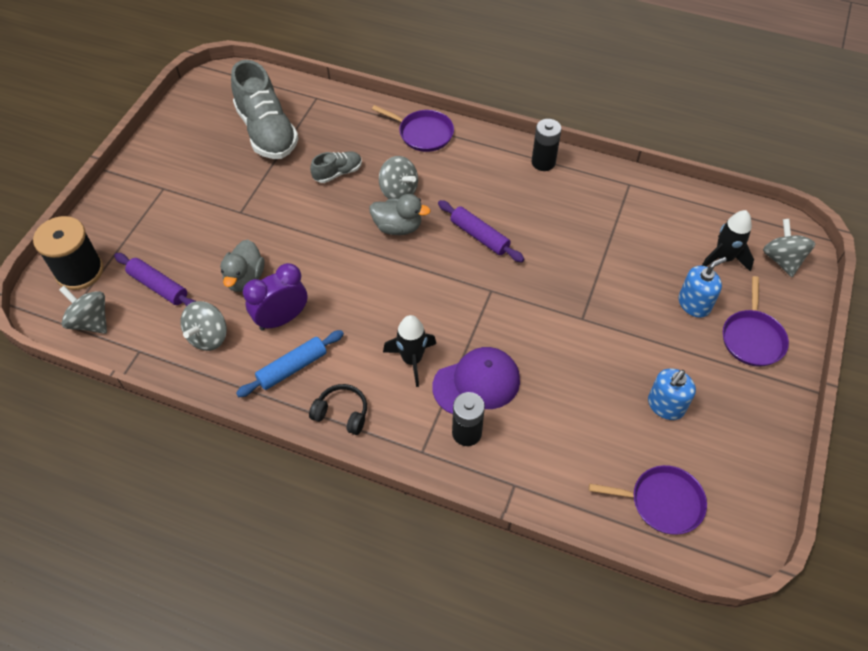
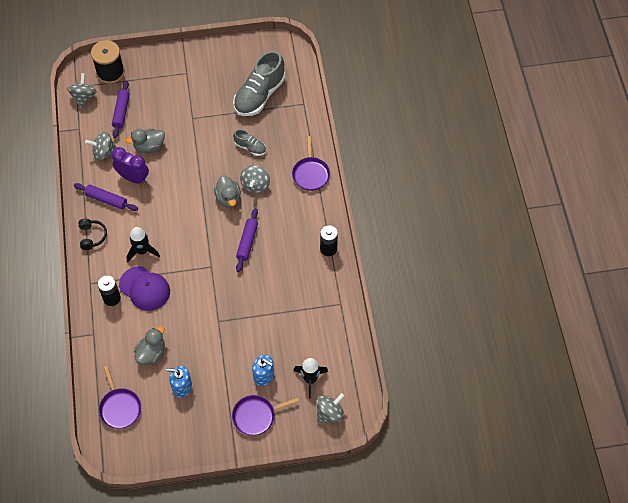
camera: 60 degrees right, 5 degrees up
blue rolling pin [236,330,344,397] -> purple rolling pin [74,183,138,211]
none -> grey duck [134,326,165,365]

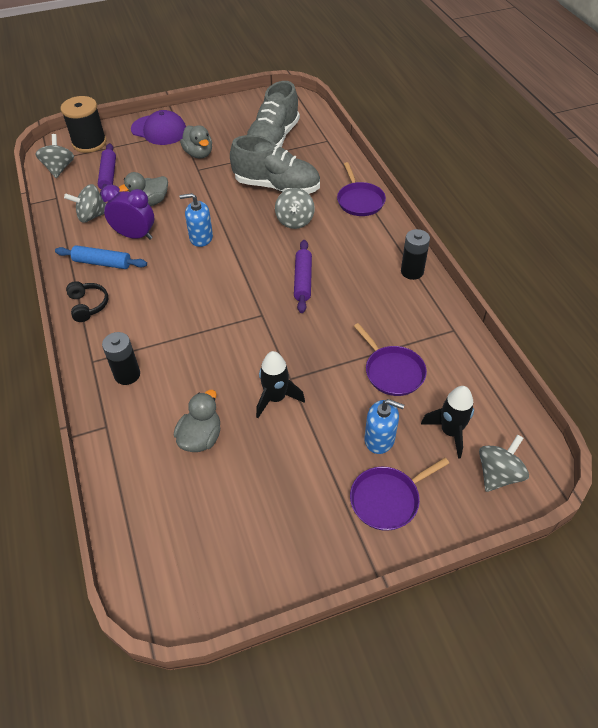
camera: 10 degrees left, 10 degrees down
purple rolling pin [74,183,138,211] -> blue rolling pin [55,245,147,269]
purple pan [99,366,141,429] -> purple pan moved to [354,323,427,396]
purple cap [119,266,170,311] -> purple cap moved to [131,110,186,145]
black rocket [126,227,160,262] -> black rocket moved to [256,351,305,418]
blue soap dispenser [166,366,192,398] -> blue soap dispenser moved to [180,193,213,247]
grey duck [214,175,241,208] -> grey duck moved to [180,125,212,158]
grey shoe [233,129,266,156] -> grey shoe [230,135,320,194], size x2.03

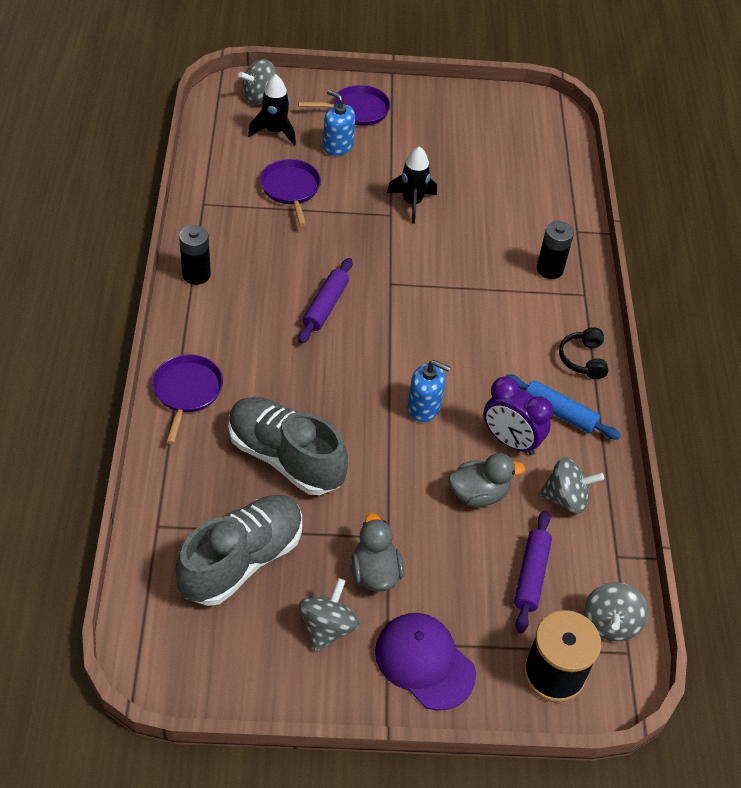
camera: 165 degrees left, 0 degrees up
grey duck [174,390,220,452] -> none
grey spinning top [275,188,315,229] -> grey spinning top moved to [299,578,359,652]

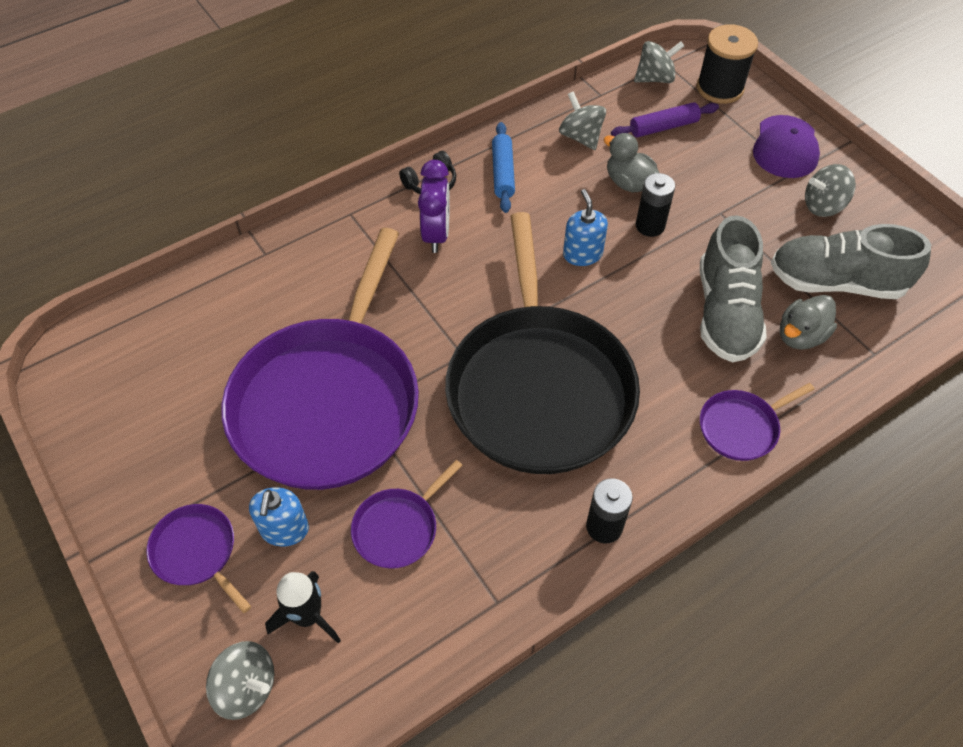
camera: 120 degrees left, 5 degrees up
purple rolling pin [298,258,352,344] -> black pan [445,212,640,474]
grey duck [351,513,404,591] -> grey duck moved to [780,295,837,350]
black rocket [387,146,437,224] -> purple pan [221,228,419,490]
purple clock [484,376,553,455] -> purple clock moved to [418,160,450,253]
black battery [537,221,574,279] -> black battery moved to [636,173,675,237]

